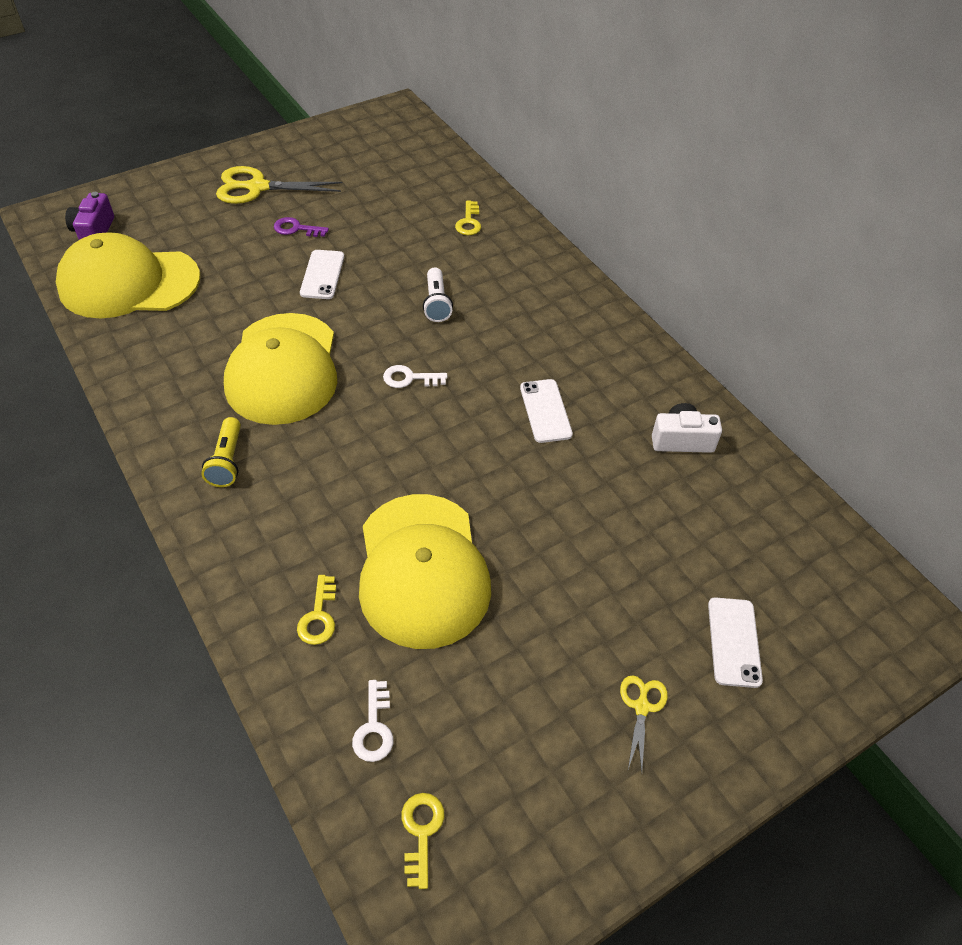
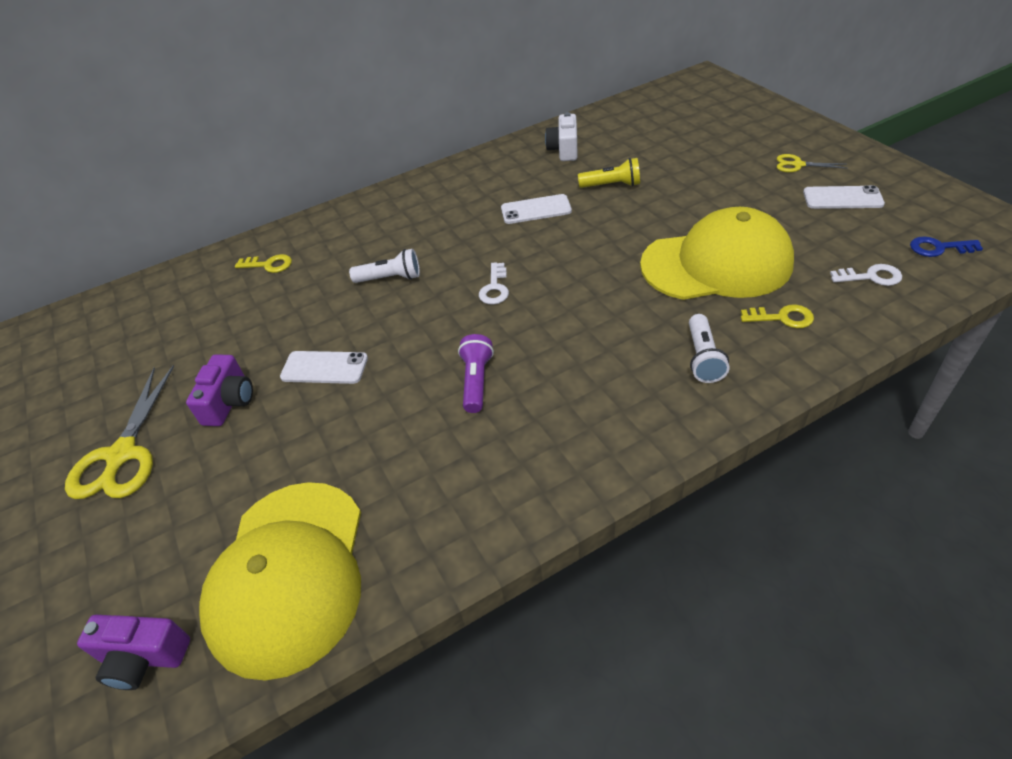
camera: 80 degrees left, 5 degrees down
yellow flashlight [201,417,241,487] -> yellow flashlight moved to [578,158,640,188]
yellow cap [224,313,337,425] -> purple flashlight [458,334,494,413]
purple key [274,217,329,237] -> purple camera [186,354,253,426]
yellow key [401,793,445,889] -> blue key [910,237,983,257]
white phone [708,597,763,688] -> white phone moved to [803,185,885,209]
none -> white flashlight [689,314,729,383]

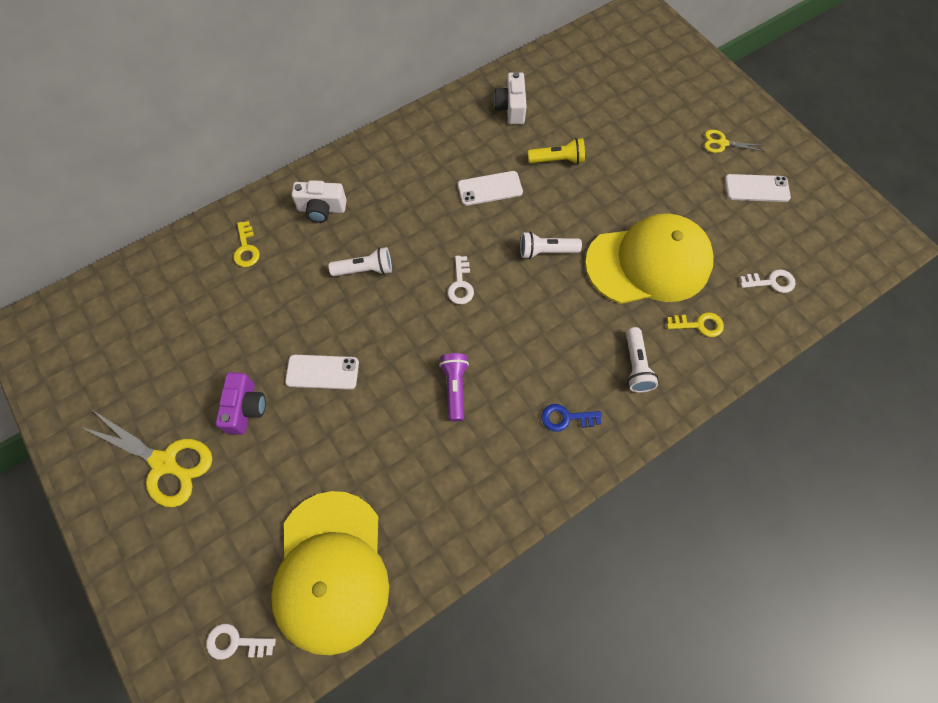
camera: 10 degrees left, 20 degrees up
yellow scissors [65,365,174,499] -> yellow scissors turned 60 degrees counterclockwise [81,411,212,507]
purple camera [77,615,190,690] -> white key [206,624,276,660]
yellow key [235,254,292,273] -> yellow key turned 75 degrees clockwise [233,221,260,267]
blue key [910,237,983,257] -> blue key moved to [541,404,602,432]
none -> white camera [292,180,347,223]
none -> white flashlight [520,231,582,259]

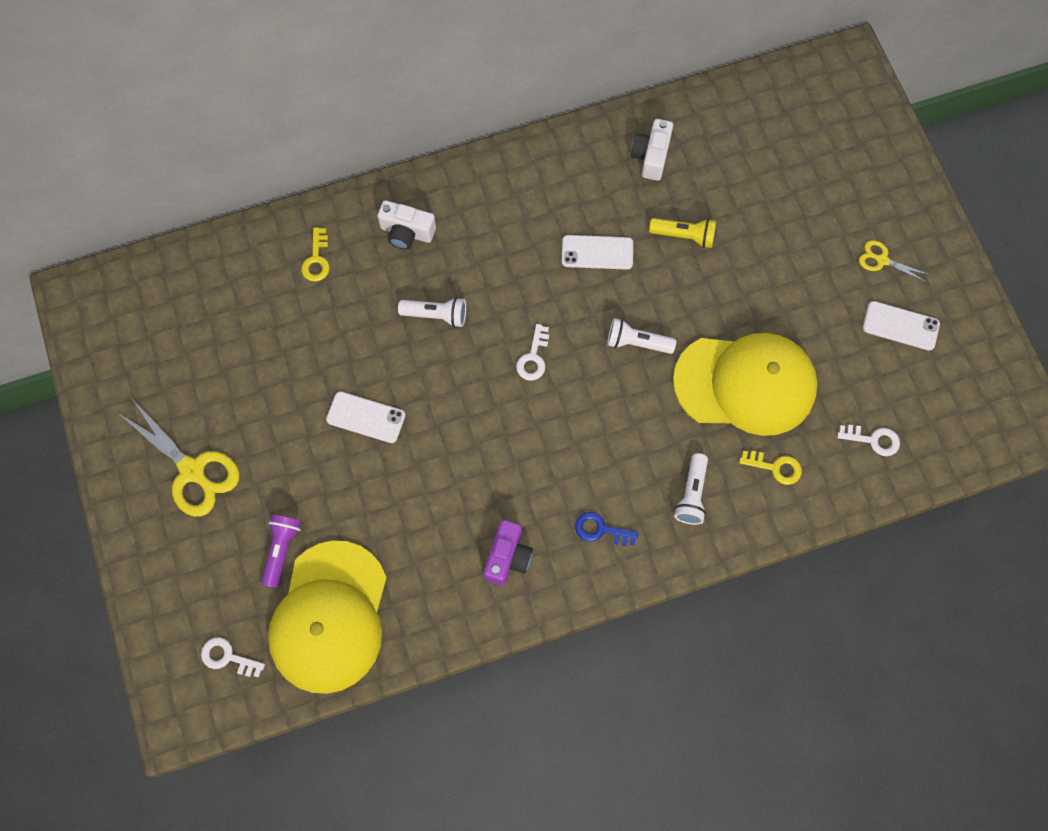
camera: 15 degrees right, 5 degrees up
purple camera [216,372,266,435] -> purple camera moved to [484,520,533,586]
purple flashlight [439,353,469,422] -> purple flashlight moved to [261,515,301,588]

